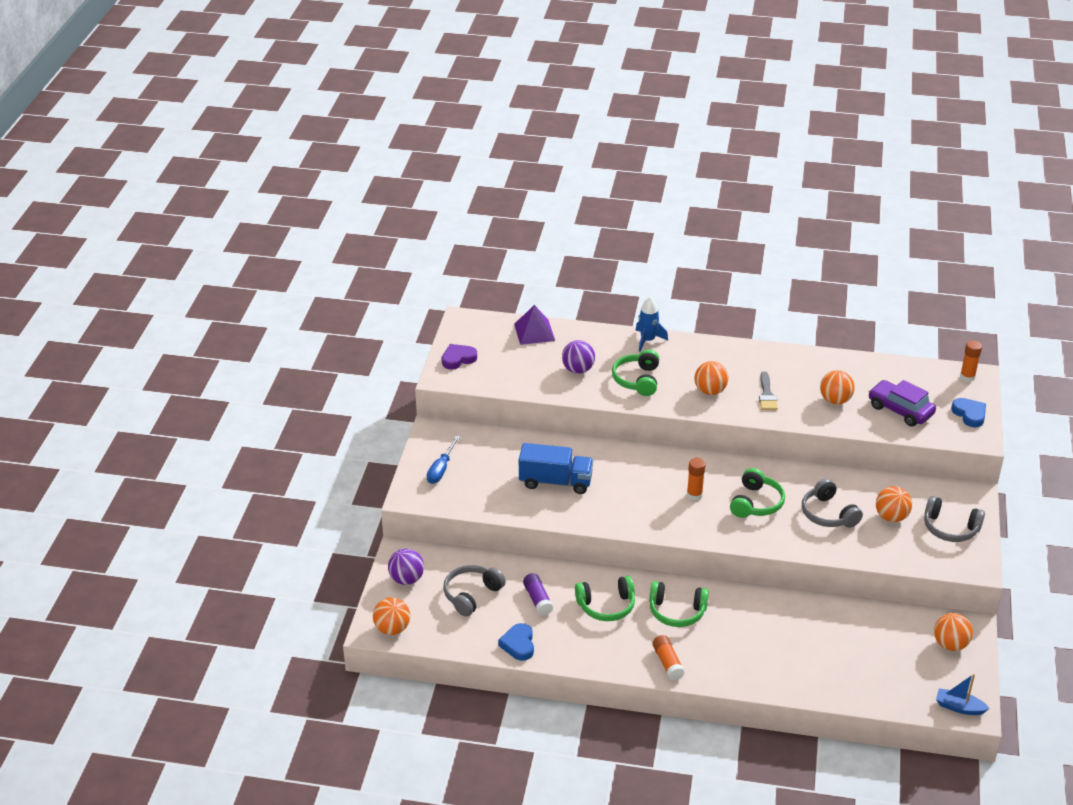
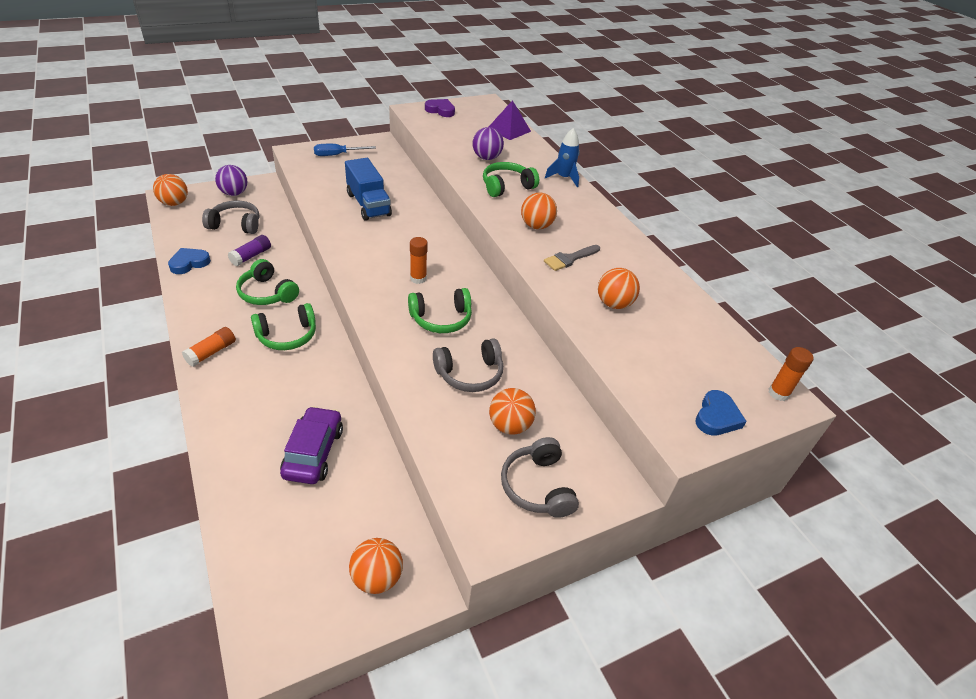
camera: 50 degrees right, 5 degrees up
green headphones [649,581,709,627] -> green headphones turned 90 degrees counterclockwise [251,303,316,350]
grey headphones [802,478,863,528] -> grey headphones turned 135 degrees counterclockwise [433,338,503,392]
purple car [868,380,936,427] -> purple car moved to [280,406,343,484]
blue boat [936,674,990,715] -> none

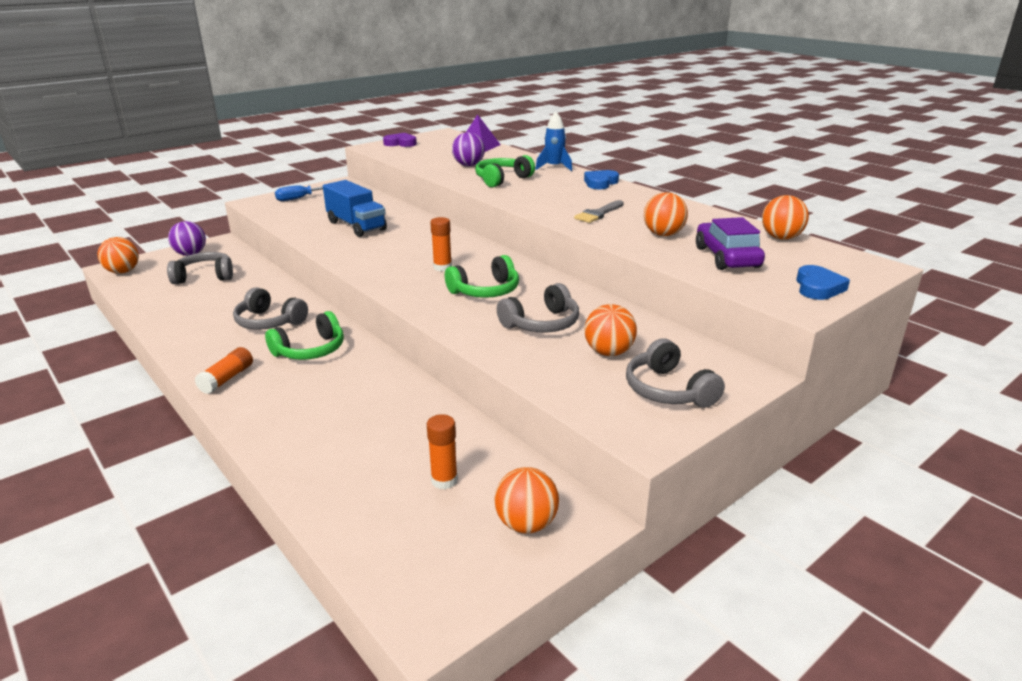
camera: 10 degrees left, 15 degrees down
blue heart [168,248,211,274] -> blue heart moved to [584,170,619,189]
purple glue stick [228,235,271,266] -> none
green headphones [236,259,299,305] -> grey headphones [233,287,308,330]
purple car [280,406,343,484] -> purple car moved to [696,217,765,270]
orange ball [521,193,557,229] -> orange ball moved to [762,195,809,240]
orange glue stick [768,347,814,401] -> orange glue stick moved to [427,414,458,489]

